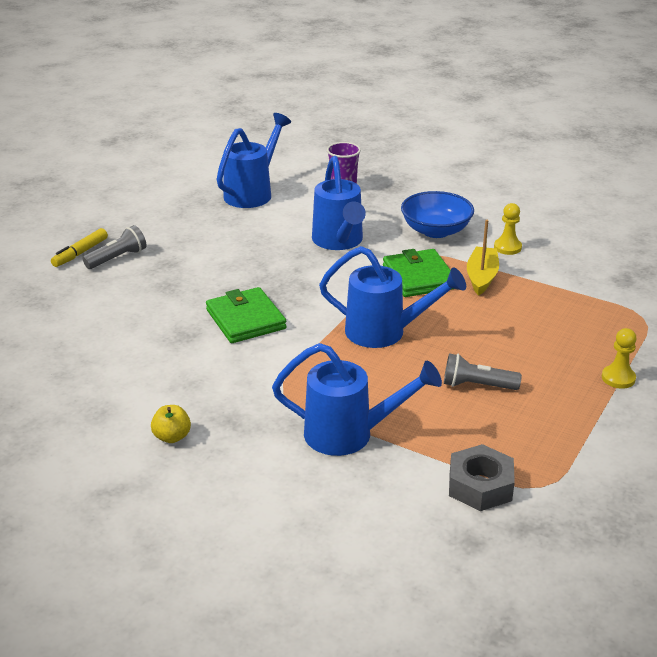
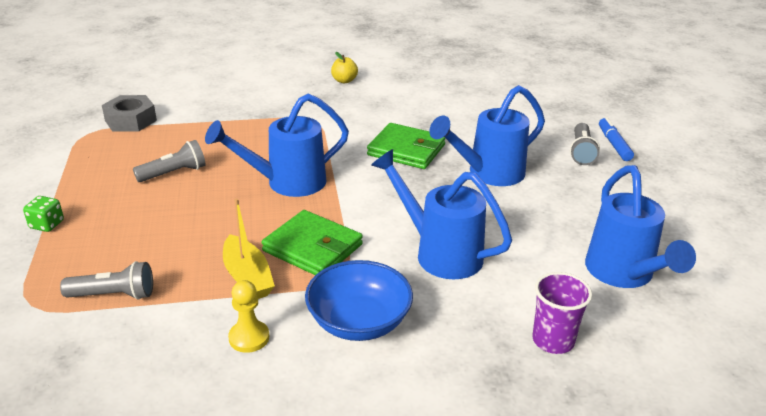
camera: 140 degrees right, 0 degrees up
yellow marker [51,228,108,267] -> blue marker [599,117,634,161]
blue watering can [272,343,442,456] -> blue watering can moved to [429,85,545,186]
yellow pawn [602,328,637,389] -> green dice [23,196,64,232]
none -> grey flashlight [60,261,153,300]

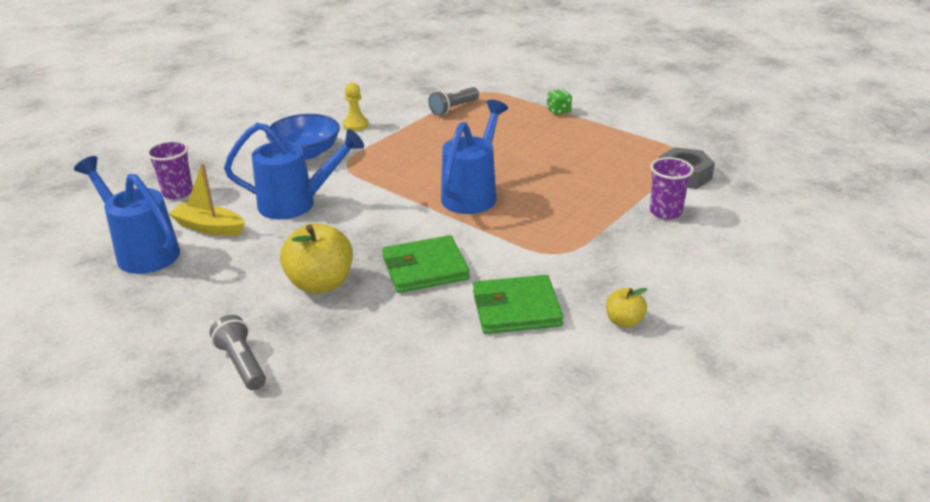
camera: 140 degrees right, 0 degrees up
grey flashlight [133,140,206,182] -> none
yellow boat [223,199,275,299] -> yellow boat moved to [168,163,245,236]
green wallet [262,210,363,275] -> green wallet moved to [473,275,563,334]
blue watering can [429,85,545,186] -> yellow apple [280,223,353,294]
blue marker [599,117,634,161] -> none
none -> purple cup [650,157,694,219]

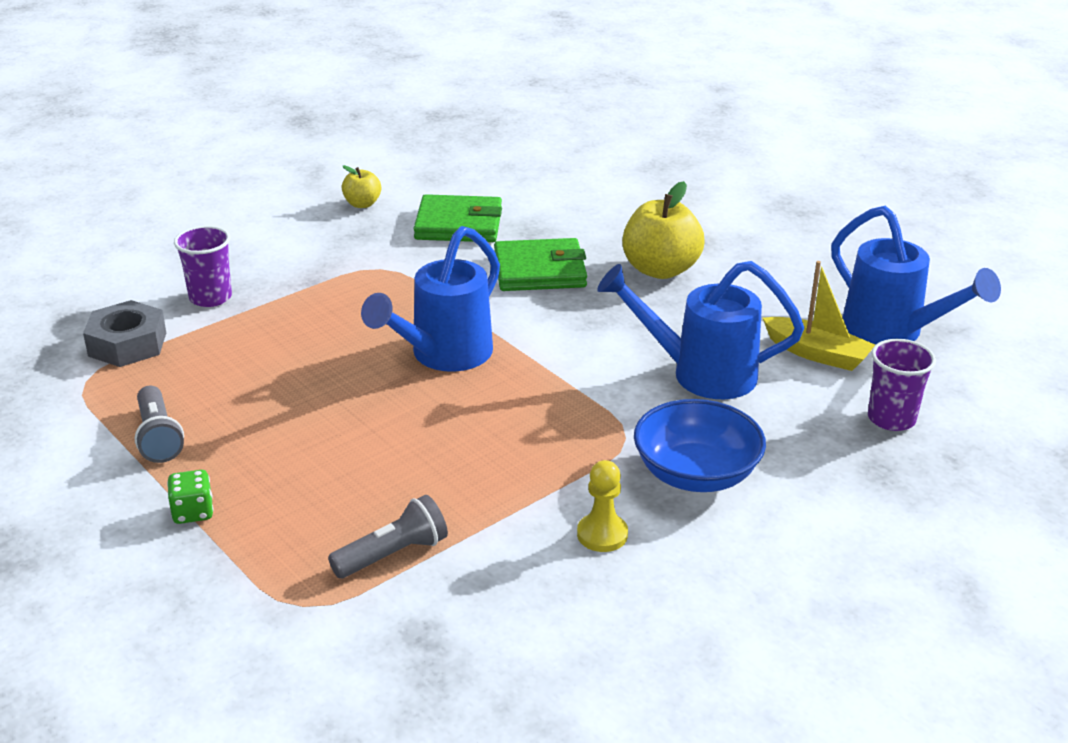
camera: 170 degrees left, 0 degrees up
grey flashlight [210,315,266,390] -> grey flashlight moved to [135,386,184,463]

